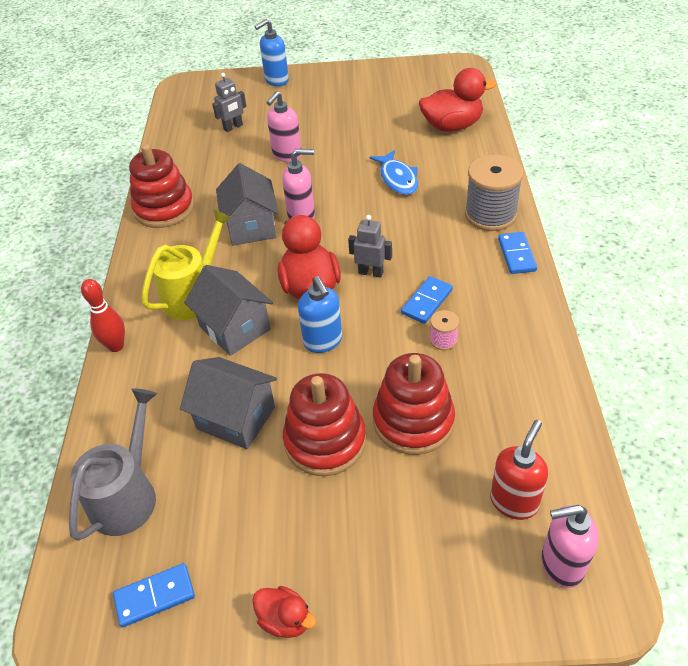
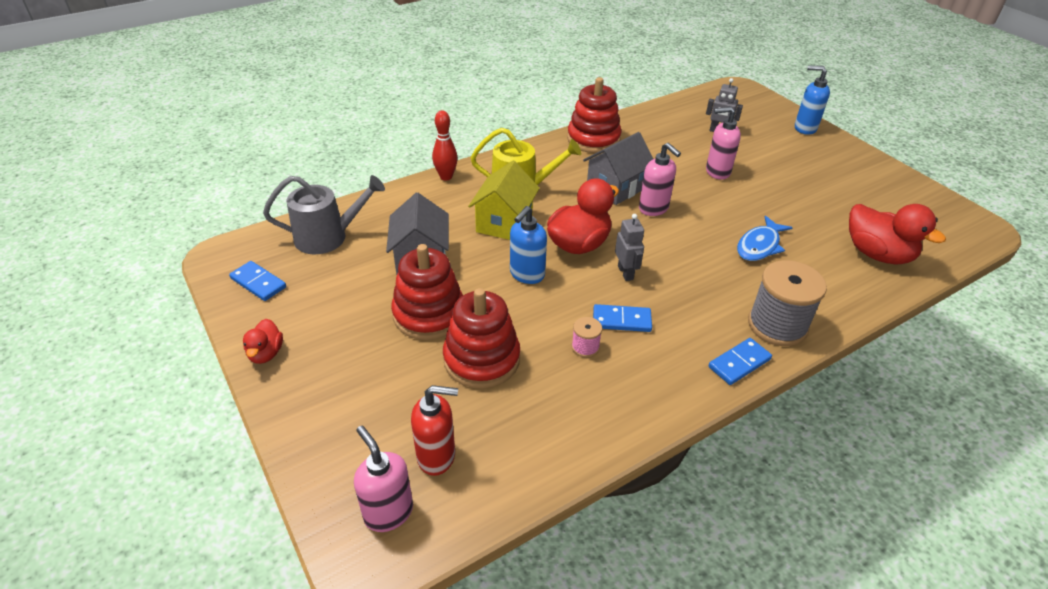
camera: 55 degrees right, 5 degrees down
grey house [184,265,273,356] -> yellow house [468,161,540,240]

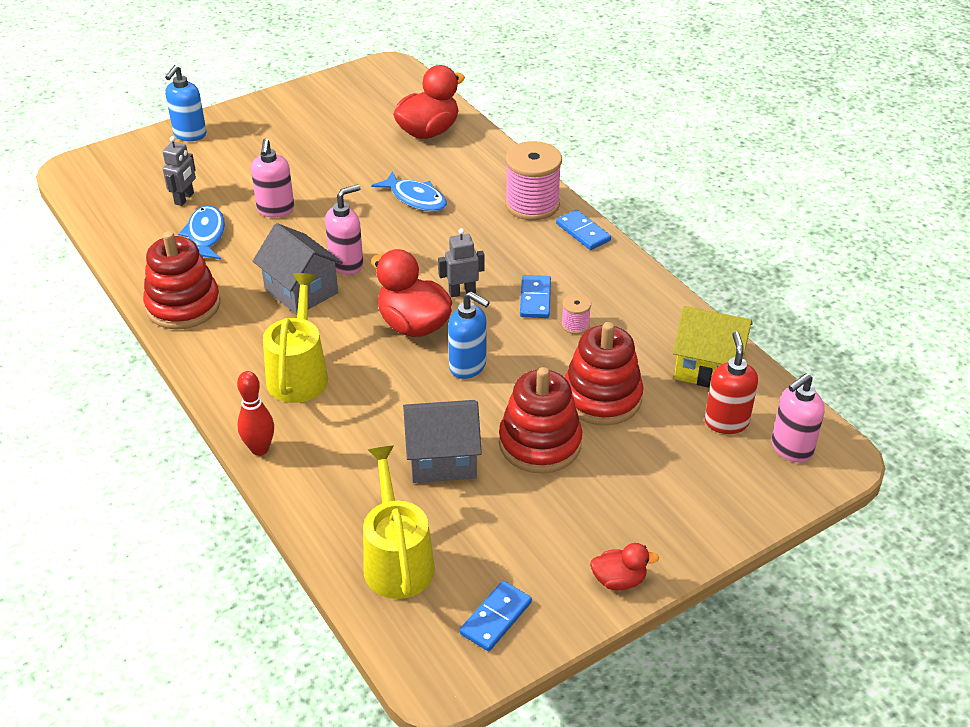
camera: 90 degrees left, 0 degrees up
grey watering can [263,175,385,254] -> yellow watering can [363,446,435,599]
yellow house [468,161,540,240] -> yellow house moved to [673,306,753,388]
grey spool [748,260,827,346] -> pink spool [505,141,562,220]
none -> blue fish [178,205,225,259]

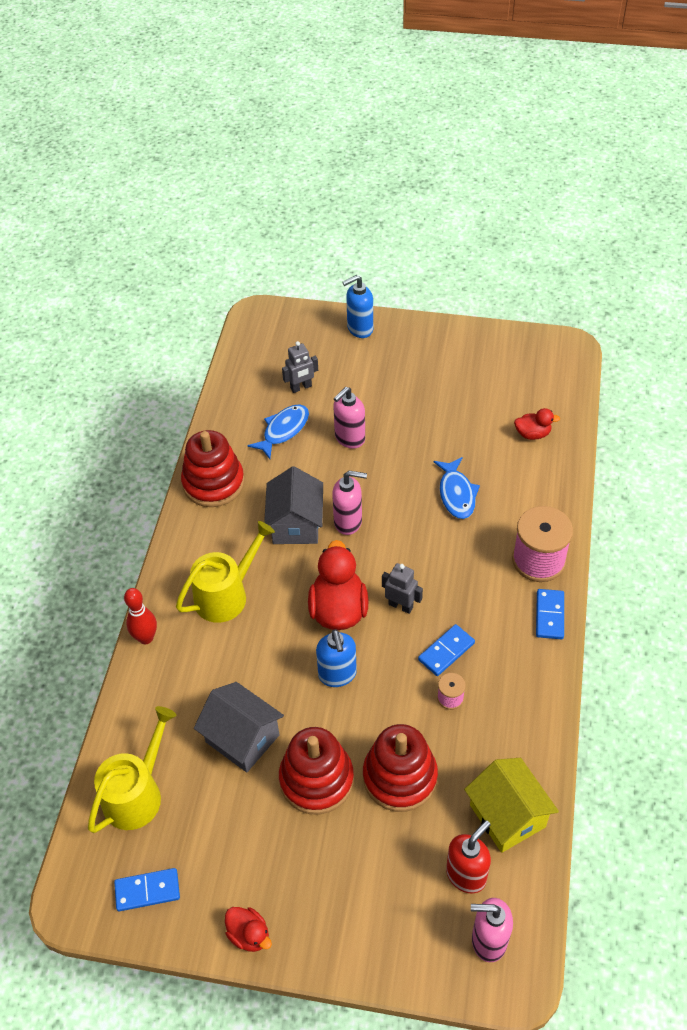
camera: 45 degrees right, 10 degrees up
red duck [393,65,465,139] -> red duck [514,408,560,440], size x0.53

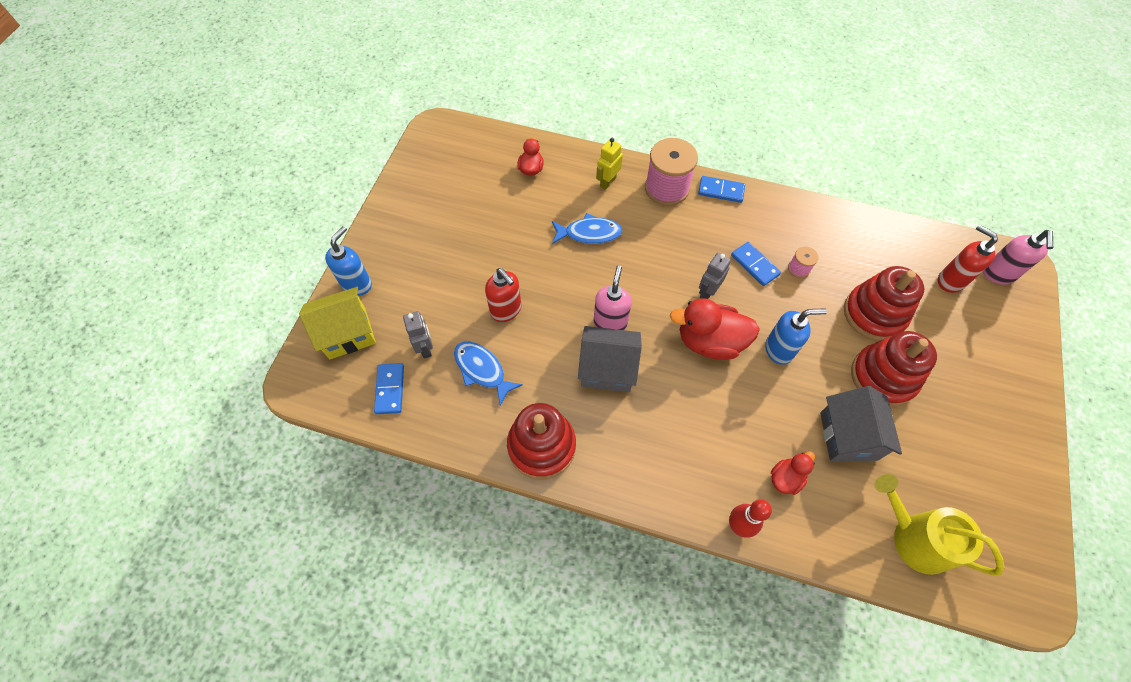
camera: 85 degrees left, 10 degrees up
blue domino [114,868,180,911] -> blue domino moved to [374,363,404,414]
yellow watering can [176,521,275,623] -> none
grey house [194,682,284,772] -> grey house turned 45 degrees counterclockwise [820,386,902,461]
red duck [225,907,272,952] -> red duck moved to [771,451,815,495]
pink soap dispenser [333,387,365,449] -> red soap dispenser [485,268,521,322]
blue soap dispenser [342,275,373,338] -> blue soap dispenser turned 135 degrees counterclockwise [325,226,372,296]
yellow house [464,758,559,853] -> yellow house moved to [299,287,376,360]
none -> yellow robot [596,138,623,190]

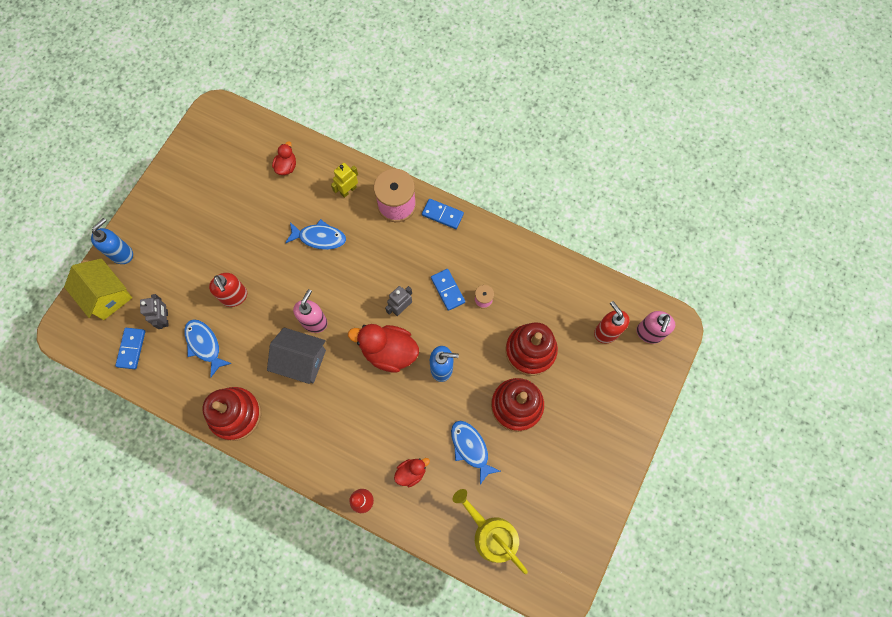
camera: 10 degrees right, 10 degrees up
yellow house [299,287,376,360] -> yellow house turned 60 degrees clockwise [64,258,132,320]
grey house [820,386,902,461] -> blue fish [451,421,501,485]

